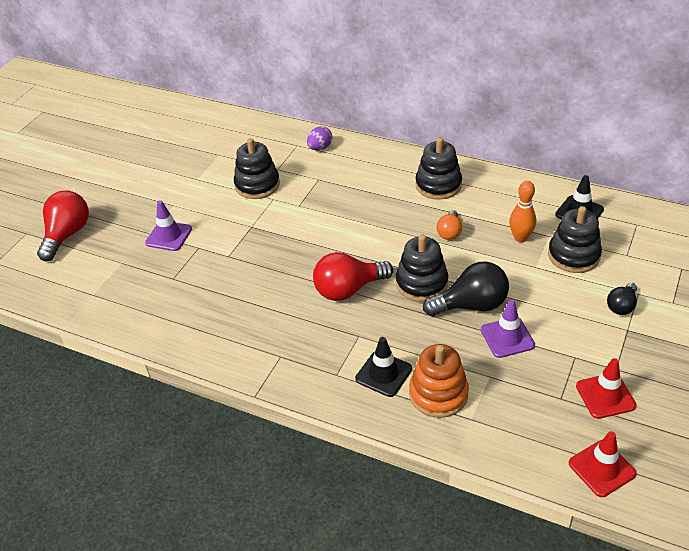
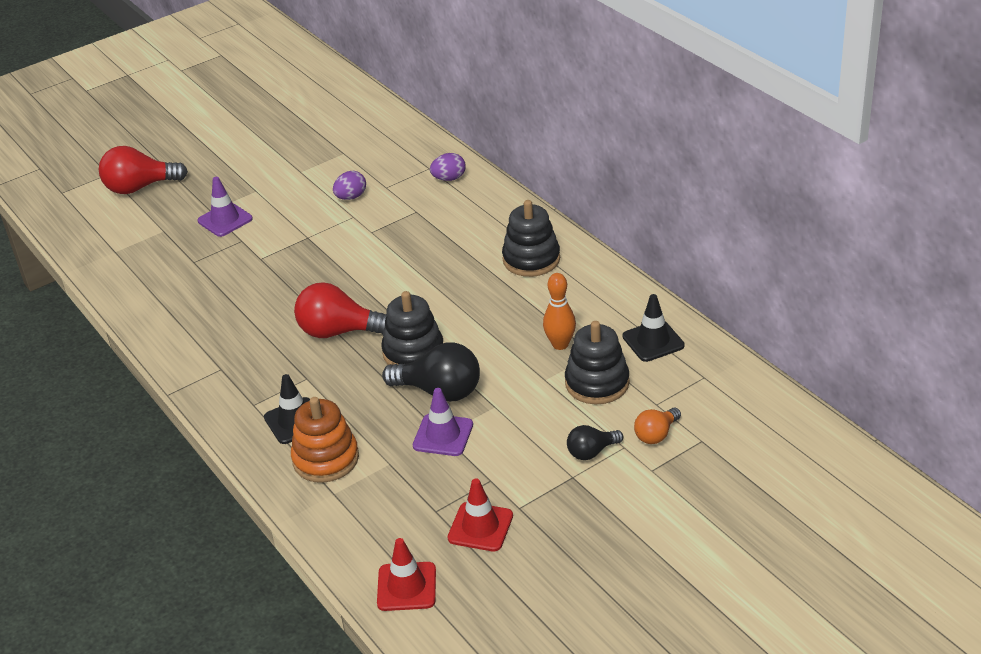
camera: 30 degrees right, 5 degrees down
red light bulb [37,191,89,261] -> red light bulb turned 150 degrees counterclockwise [99,146,188,194]
black stacking toy [234,138,280,199] -> purple egg [333,171,366,200]
orange light bulb [437,210,462,240] -> orange light bulb moved to [634,408,681,444]

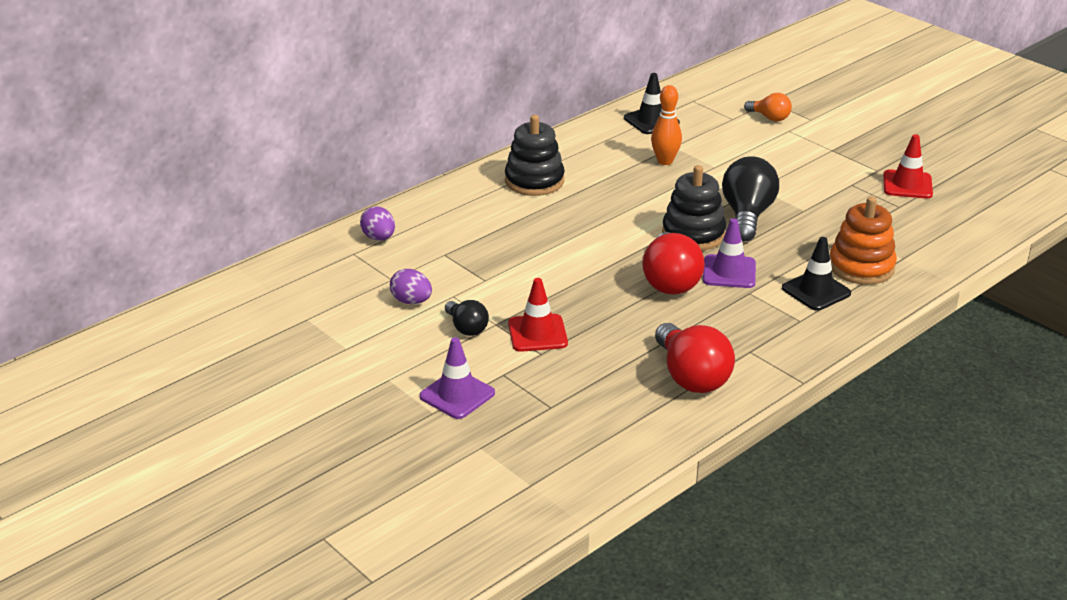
camera: 100 degrees left, 5 degrees down
red light bulb [99,146,188,194] -> red light bulb moved to [655,323,735,393]
red traffic cone [377,538,436,611] -> red traffic cone moved to [508,278,568,352]
purple traffic cone [413,388,473,456] -> purple traffic cone moved to [703,218,756,288]
black stacking toy [565,321,630,404] -> none
black light bulb [567,425,623,460] -> black light bulb moved to [445,300,489,336]

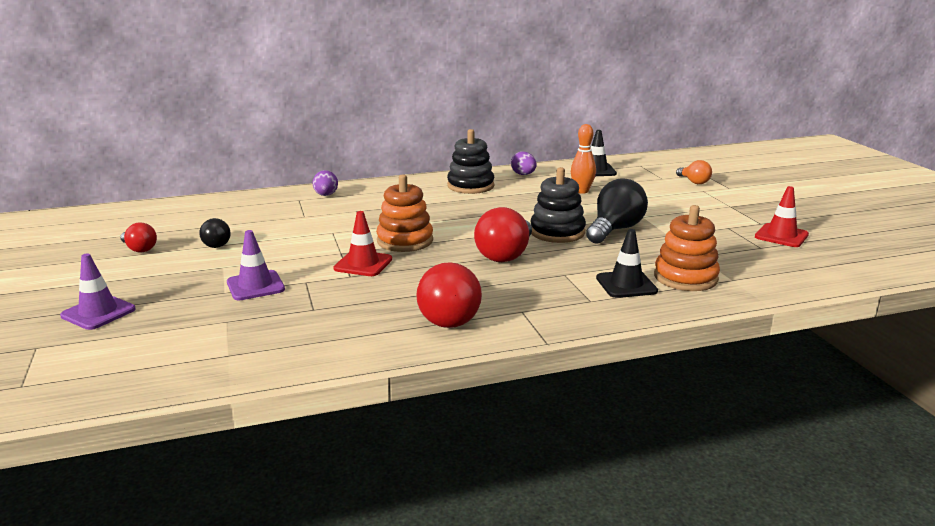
camera: 25 degrees right, 10 degrees down
purple egg [390,269,432,304] -> purple egg moved to [511,152,537,175]
black light bulb [445,300,489,336] -> black light bulb moved to [199,218,231,248]
purple traffic cone [703,218,756,288] -> purple traffic cone moved to [60,253,136,330]
none -> red light bulb [120,223,157,252]
none -> orange stacking toy [376,174,433,252]

